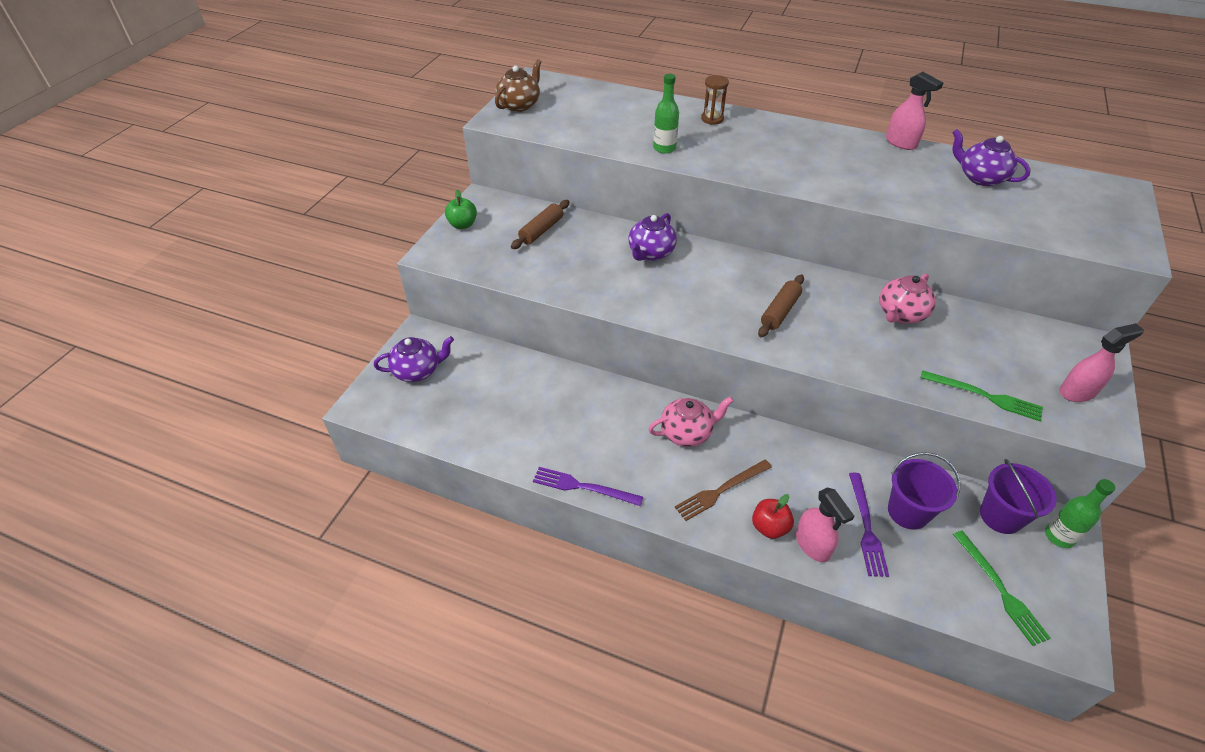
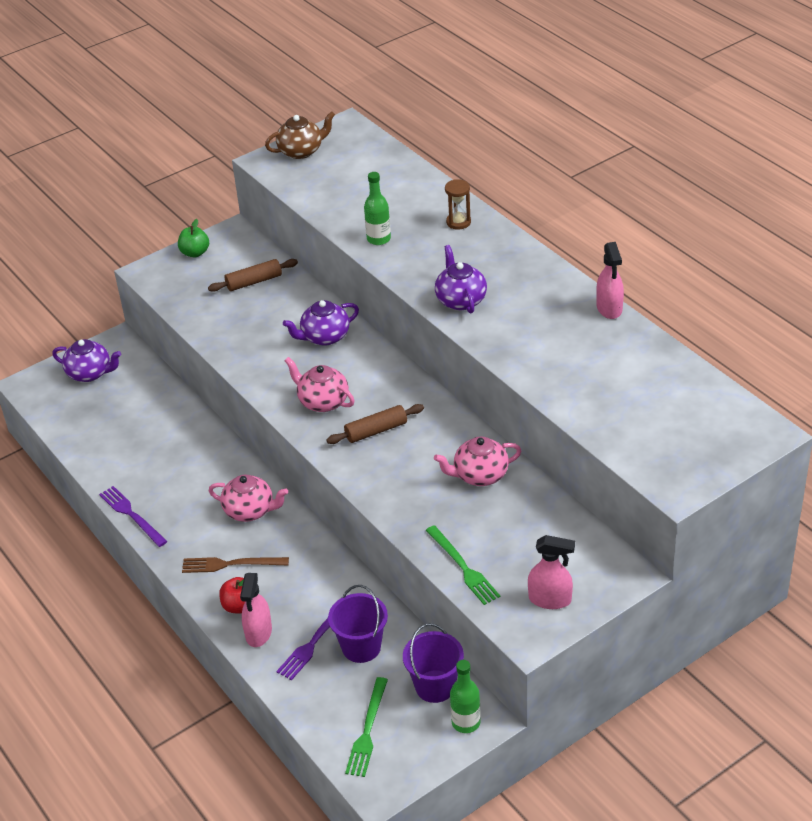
camera: 35 degrees right, 5 degrees down
purple teapot [952,129,1031,186] -> purple teapot moved to [435,245,487,313]
none -> pink teapot [284,357,355,412]

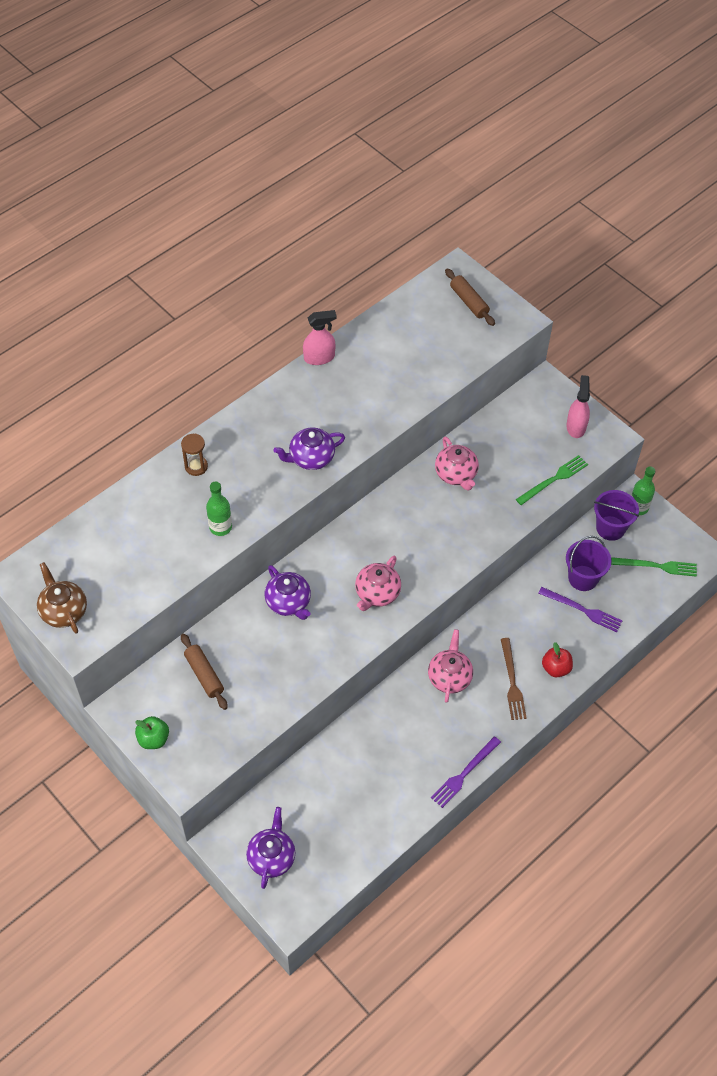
camera: 100 degrees left, 15 degrees up
pink spray bottle [240,573,272,647] -> none
brown rolling pin [326,404,424,444] -> brown rolling pin moved to [445,268,495,326]

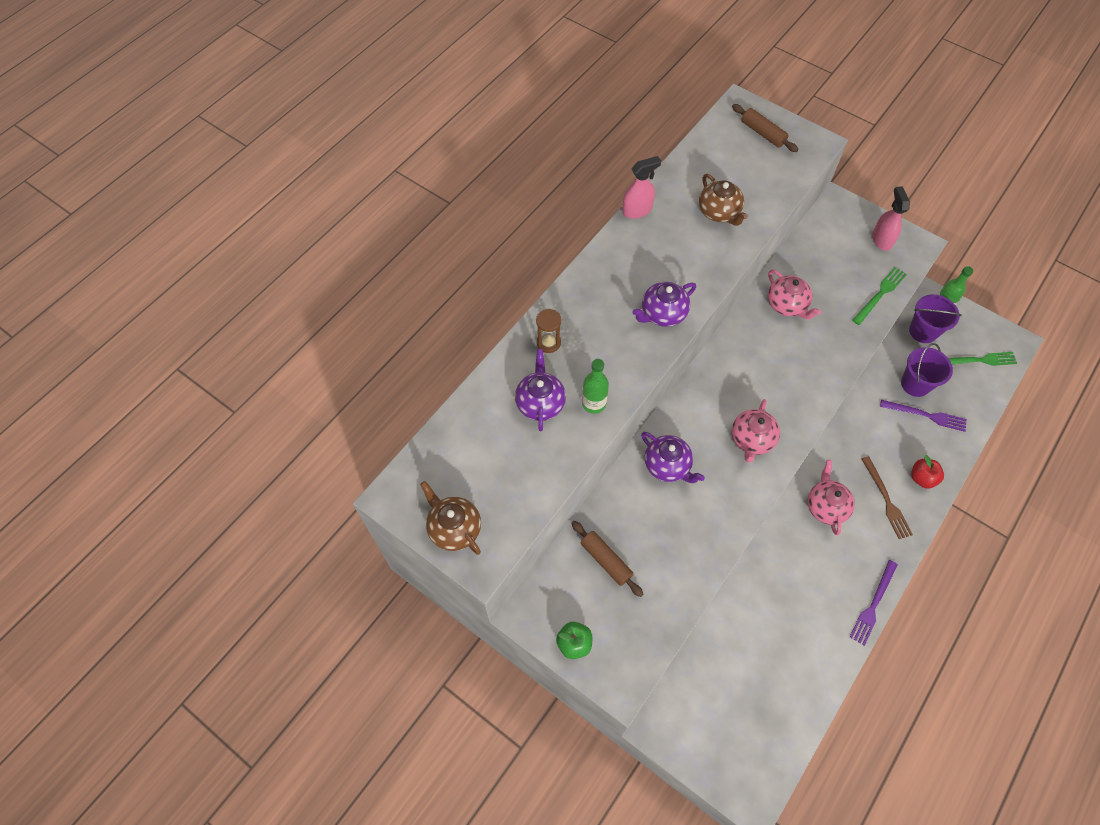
camera: 10 degrees left, 5 degrees up
purple teapot [246,807,295,889] -> purple teapot moved to [515,349,566,431]
none -> brown teapot [699,174,748,226]

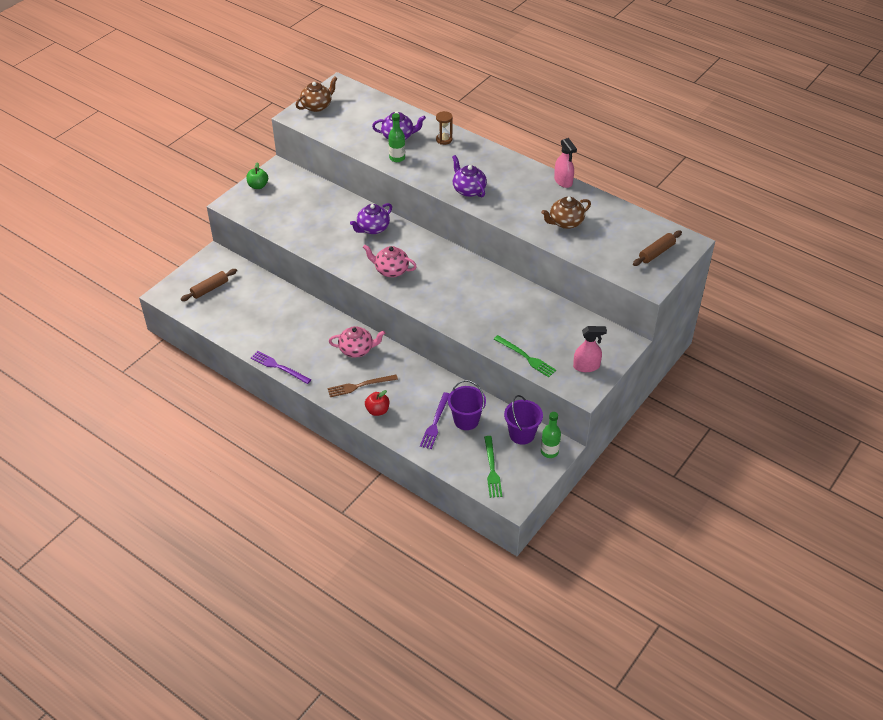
camera: 90 degrees right, 15 degrees down
brown rolling pin [571,521,643,597] -> brown rolling pin moved to [181,269,237,301]
pink teapot [768,270,821,319] -> none

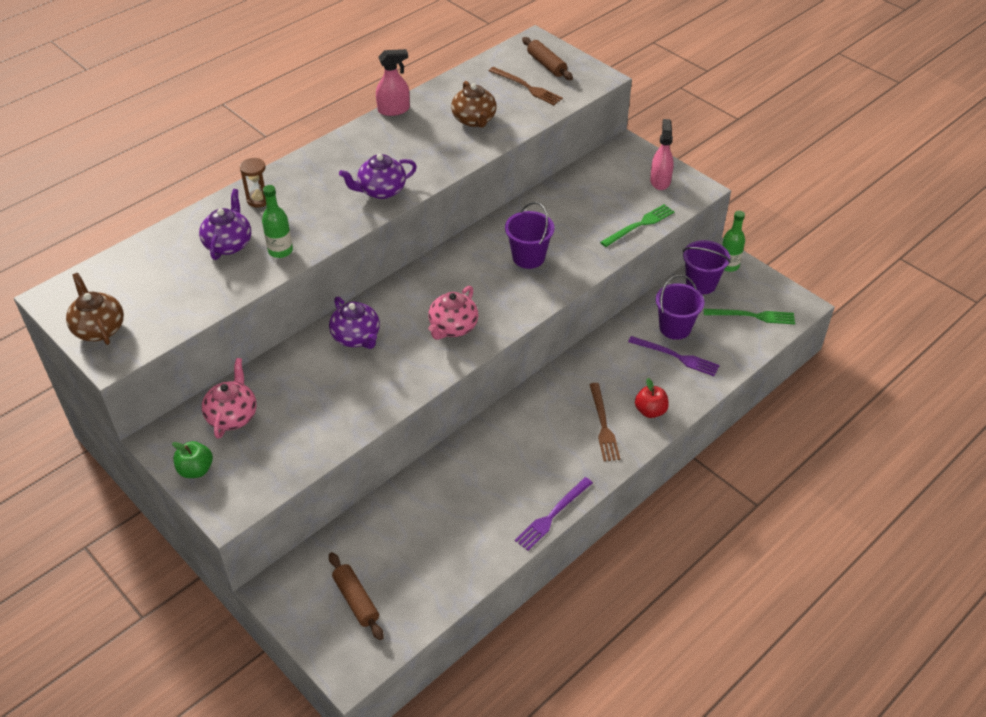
camera: 80 degrees left, 0 degrees up
pink teapot [329,326,385,358] -> pink teapot moved to [202,358,257,439]
none -> brown fork [489,67,563,105]
none -> purple bucket [505,202,555,269]

